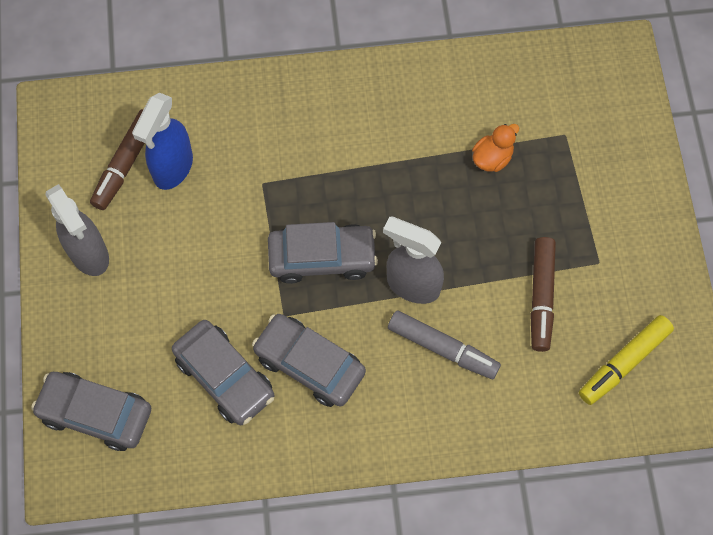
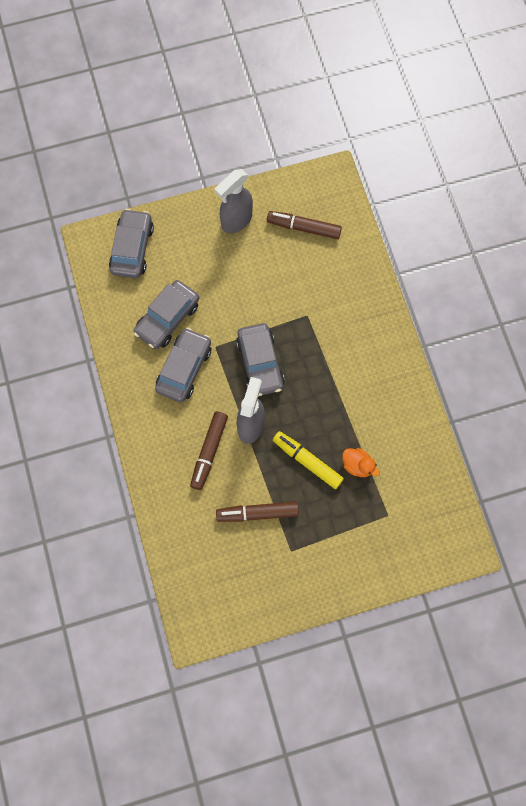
camera: 80 degrees right, 5 degrees up
blue spray bottle [132,92,193,190] -> none
grey marker [388,311,501,379] -> brown marker [190,411,228,490]
yellow marker [579,315,674,405] -> yellow marker moved to [273,431,344,489]

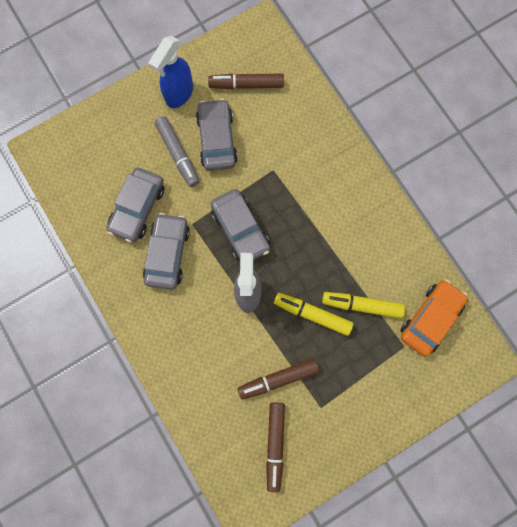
camera: 15 degrees left, 5 degrees up
grey car [109,209,154,278] -> grey car moved to [196,99,238,171]
brown marker [190,411,228,490] -> brown marker moved to [266,402,285,493]
grey spray bottle [215,169,253,233] -> blue spray bottle [149,36,193,108]
orange duck [342,448,380,477] -> yellow marker [322,292,405,319]
none -> grey marker [155,116,200,187]
none -> orange car [400,280,468,357]

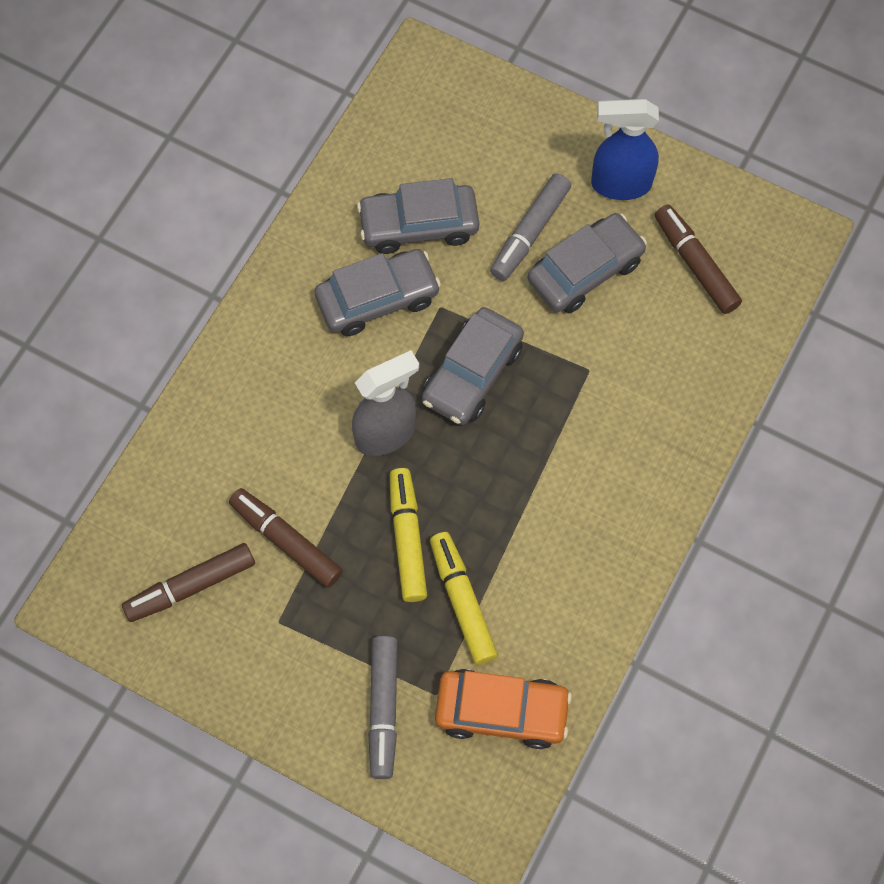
camera: 60 degrees right, 10 degrees down
none -> grey marker [368,636,397,779]

